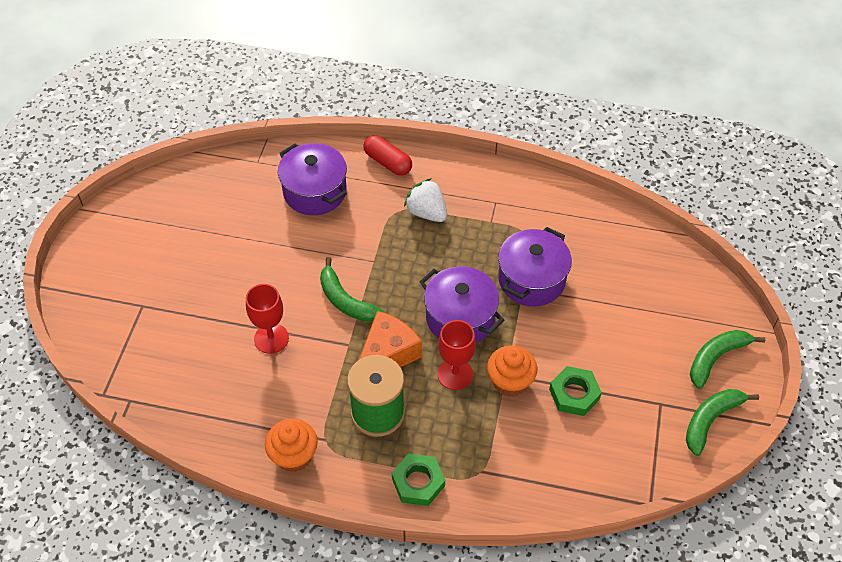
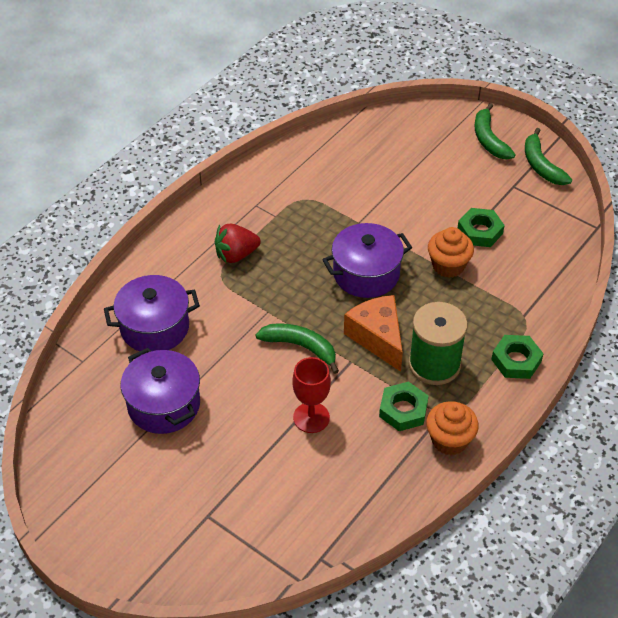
camera: 65 degrees left, 5 degrees down
green banana [320,257,384,322] -> green banana turned 135 degrees counterclockwise [256,323,339,374]
red capsule [364,135,412,176] -> none
white strawberry [404,178,447,222] -> red strawberry [215,224,261,264]
red goblet [438,320,476,390] -> none
purple pot [498,227,572,307] -> purple pot moved to [121,348,200,434]
none -> green nut [379,382,429,431]

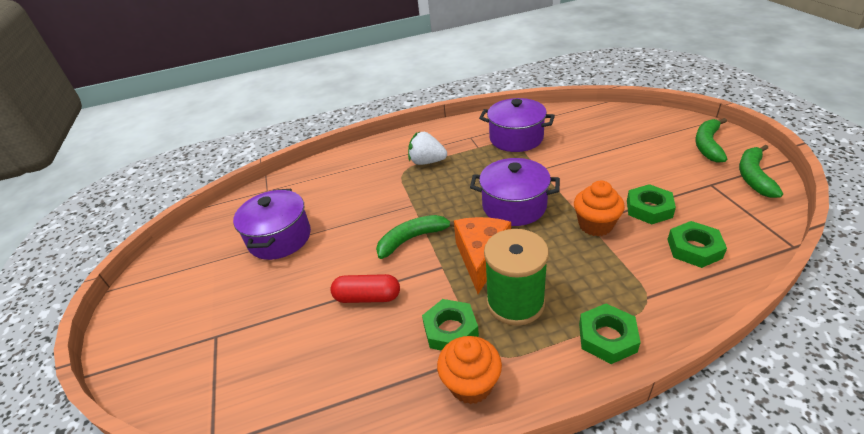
camera: 40 degrees right, 10 degrees down
purple pot [104,275,200,351] -> purple pot moved to [479,98,555,152]
red strawberry [215,224,261,264] -> white strawberry [408,132,447,165]
green banana [256,323,339,374] -> green banana turned 90 degrees counterclockwise [376,215,454,259]
red goblet [292,357,331,433] -> red capsule [330,274,400,303]
none -> green nut [667,221,727,268]

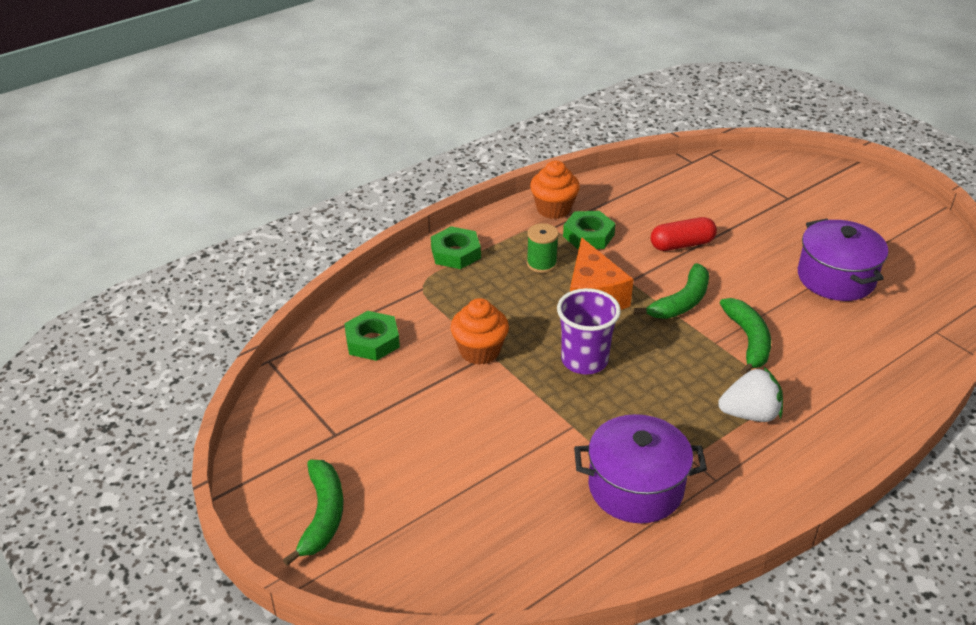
camera: 155 degrees right, 0 degrees up
purple pot [470,158,560,226] -> purple cup [557,288,621,374]
green spool [484,229,549,326] -> green spool [527,223,559,273], size x0.55
green nut [627,184,676,224] -> none
green banana [739,145,783,198] -> green banana moved to [720,298,771,375]

